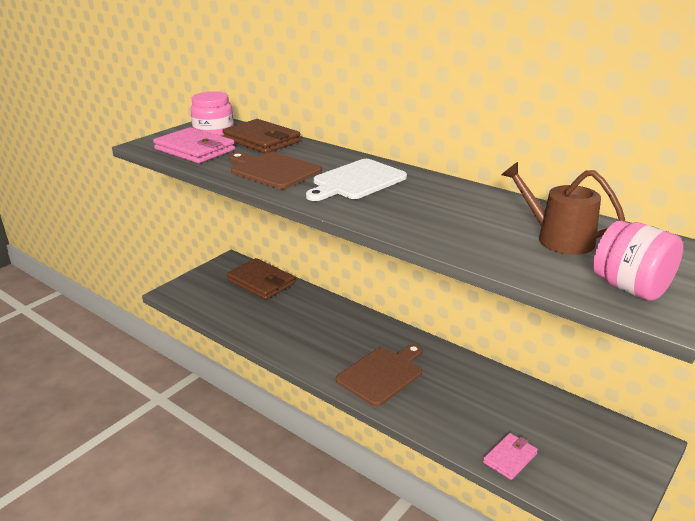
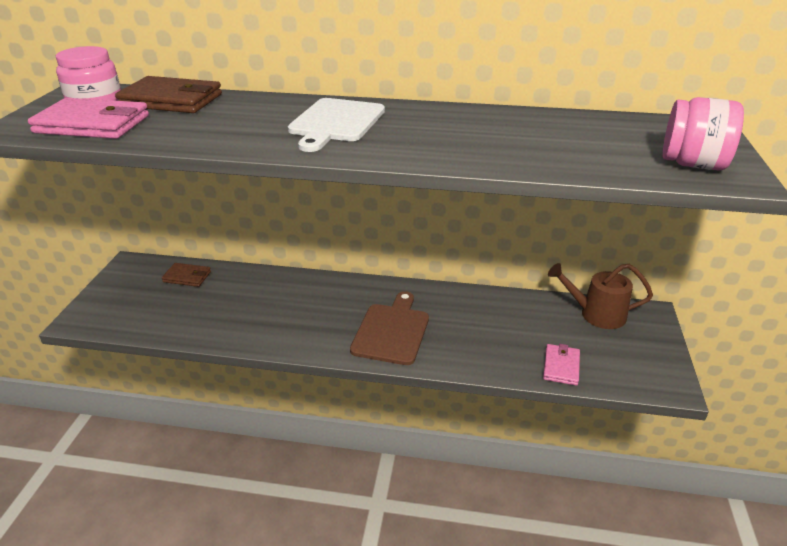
camera: 30 degrees left, 5 degrees up
brown wallet [227,258,295,300] -> brown wallet [162,263,211,287], size x0.57
brown cutting board [229,152,322,189] -> none
brown watering can [502,162,625,255] -> brown watering can moved to [548,263,653,329]

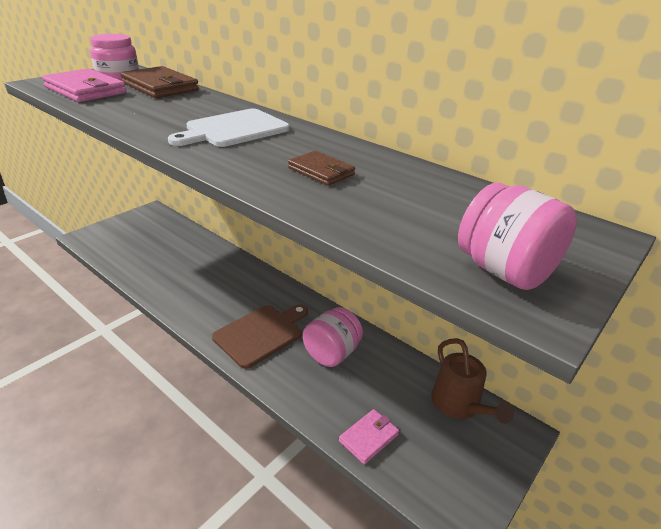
camera: 30 degrees right, 0 degrees up
brown wallet [162,263,211,287] -> brown wallet moved to [288,151,355,186]
brown watering can [548,263,653,329] -> brown watering can turned 150 degrees counterclockwise [431,338,514,424]
none -> pink jar [303,307,363,367]

